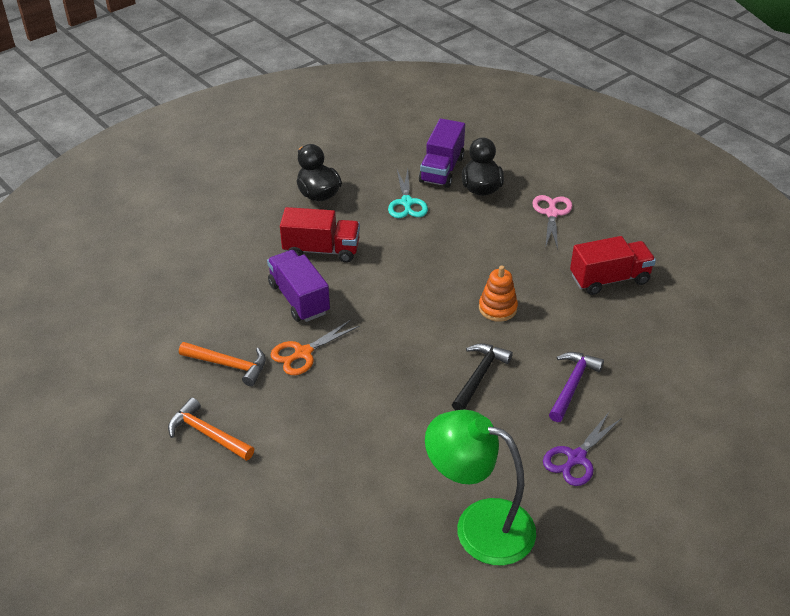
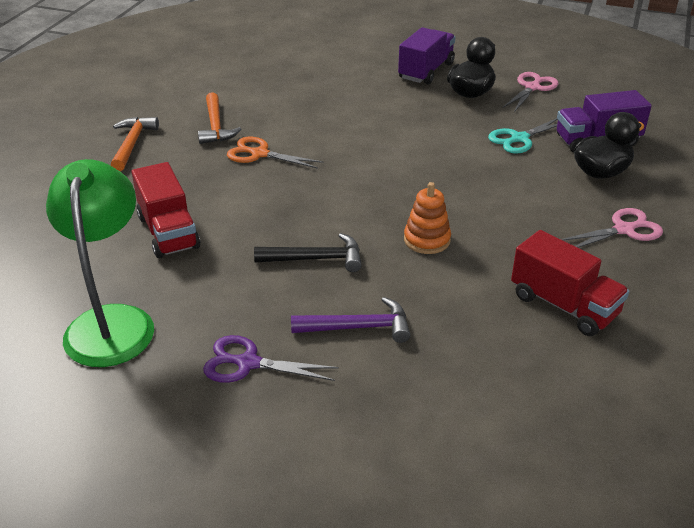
camera: 60 degrees right, 5 degrees down
purple truck [267,250,330,322] -> purple truck moved to [398,27,455,85]
red truck [280,207,360,263] -> red truck moved to [132,162,200,258]
none -> pink scissors [503,72,558,112]

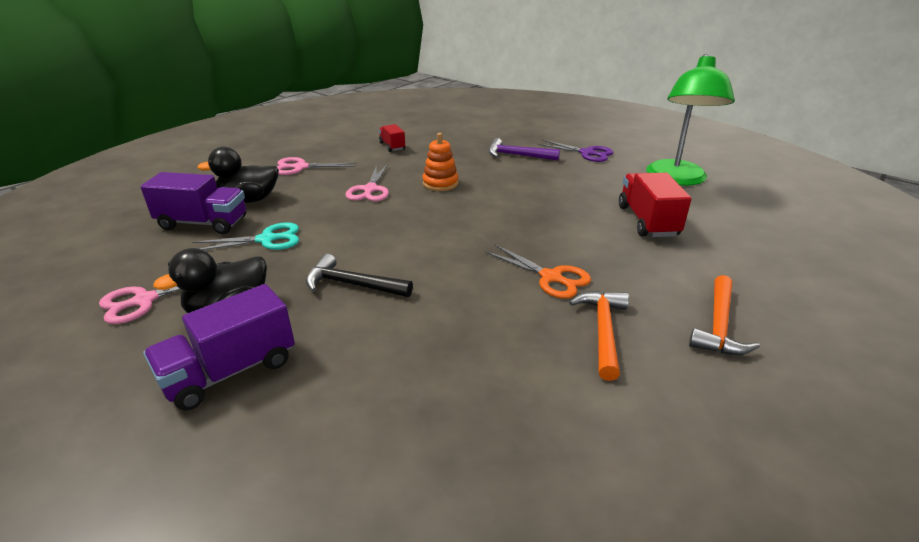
camera: 160 degrees left, 5 degrees down
black hammer [254,233,362,272] -> black hammer moved to [306,254,413,297]
red truck [511,230,629,336] -> red truck [379,124,405,152], size x0.57
none -> pink scissors [345,164,389,201]

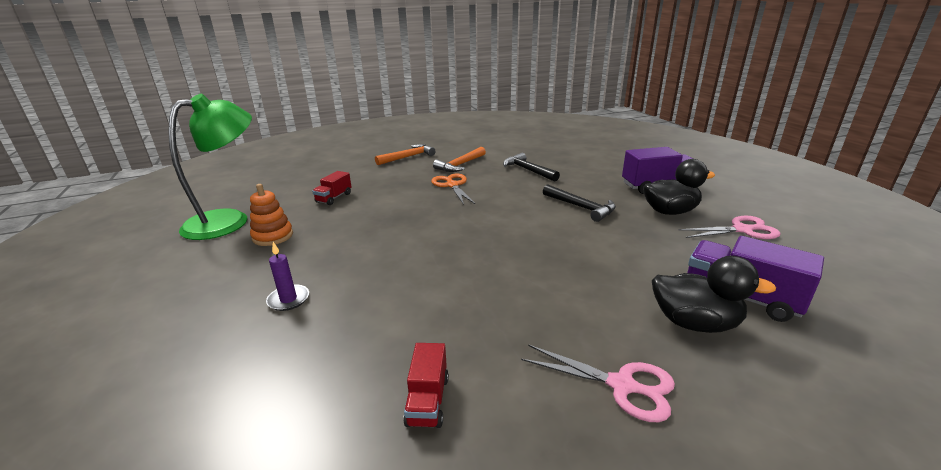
camera: 150 degrees left, 5 degrees down
turquoise scissors [192,222,299,250] -> none
pink scissors [345,164,389,201] -> none
orange stacking toy [423,133,459,191] -> orange stacking toy moved to [250,184,293,246]
purple hammer [489,138,560,161] -> purple candle [266,242,309,311]
purple scissors [537,140,614,162] -> none
red truck [619,173,692,237] -> red truck [312,171,352,205], size x0.57
none -> black hammer [503,153,560,182]

